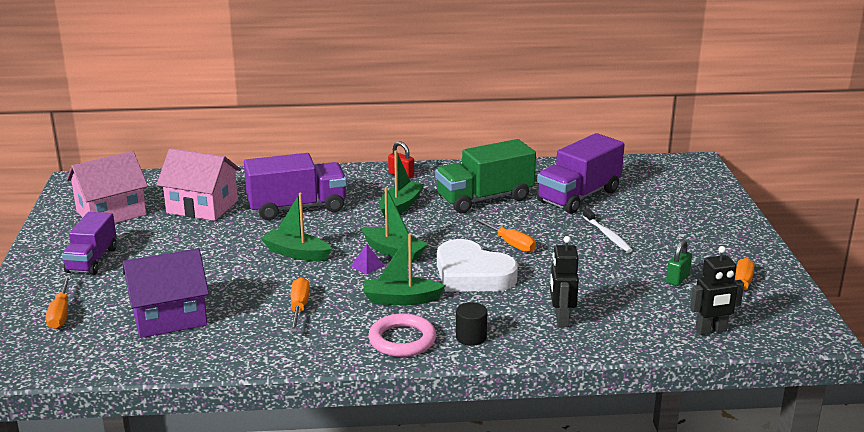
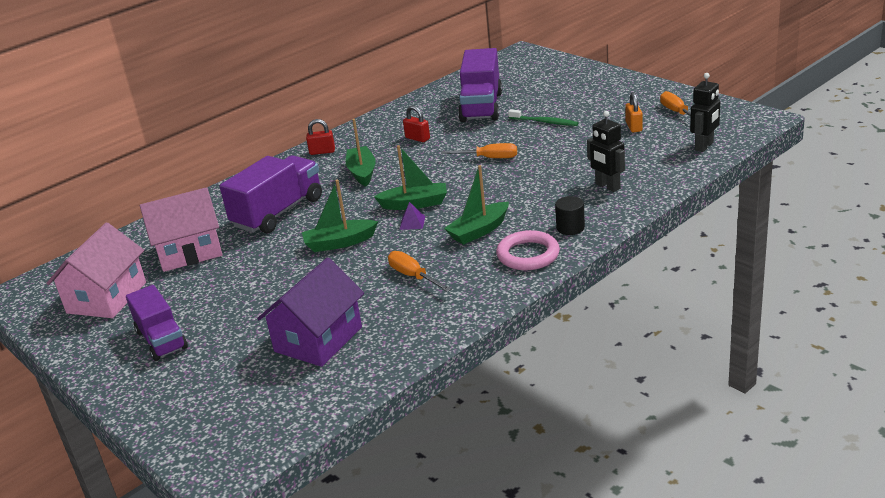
camera: 35 degrees left, 5 degrees up
orange screwdriver [46,276,71,329] -> none
green truck [435,139,536,213] -> red padlock [403,106,430,142]
white heart [437,239,518,292] -> none
white toothbrush [583,208,633,252] -> green toothbrush [508,109,578,126]
green padlock [666,239,692,286] -> orange padlock [625,92,643,132]

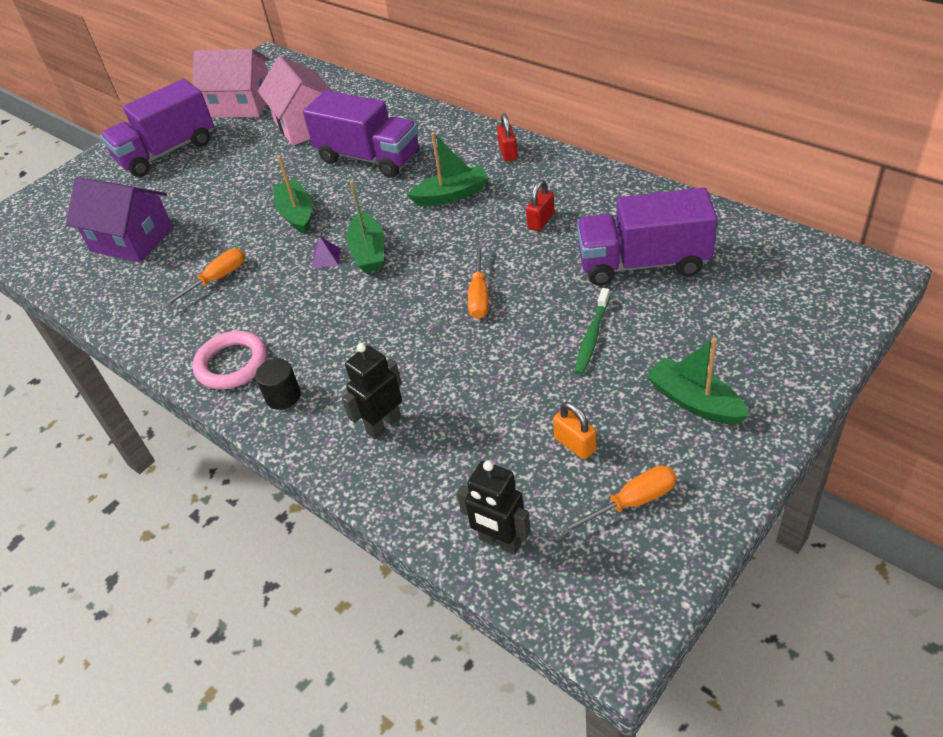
camera: 85 degrees right, 15 degrees up
purple truck [126,285,188,361] -> purple truck [100,79,214,177], size x1.51
green boat [444,165,509,245] -> green boat moved to [646,337,750,425]
orange padlock [625,92,643,132] -> orange padlock turned 60 degrees clockwise [553,402,596,460]

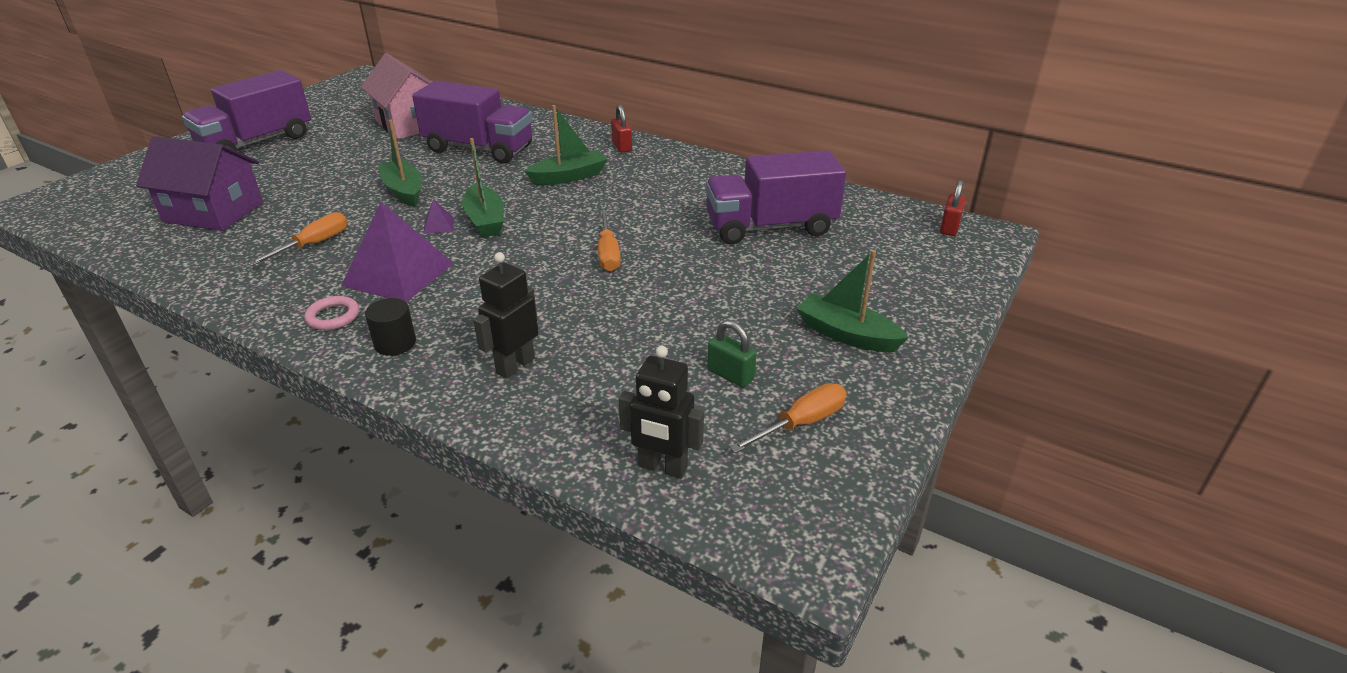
camera: 15 degrees left, 10 degrees down
pink house [192,49,270,118] -> none
pink ring [192,331,267,389] -> pink ring [304,296,359,330], size x0.61
red padlock [526,180,555,231] -> red padlock moved to [940,180,966,236]
orange padlock [553,402,596,460] -> green padlock [707,320,756,387]
green toothbrush [575,288,610,375] -> none
none -> purple pyramid [341,202,453,303]

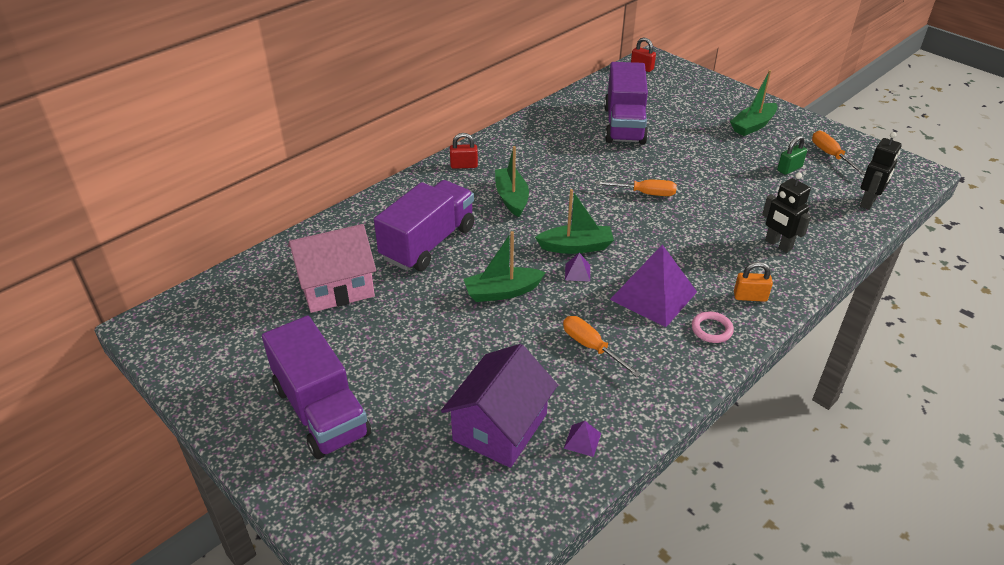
camera: 75 degrees left, 5 degrees up
black cylinder [365,298,416,356] -> orange padlock [734,262,773,302]
none -> purple pyramid [564,421,601,457]

